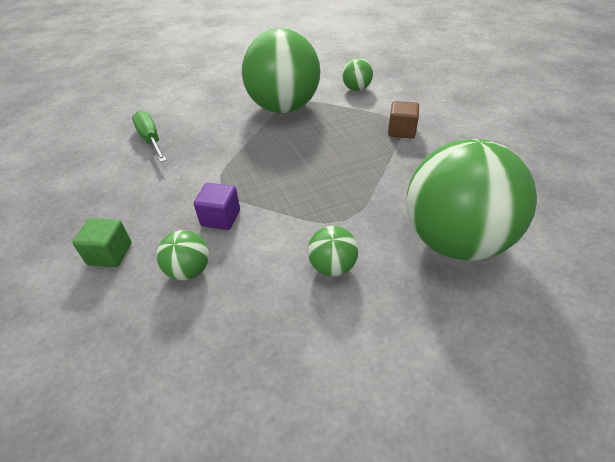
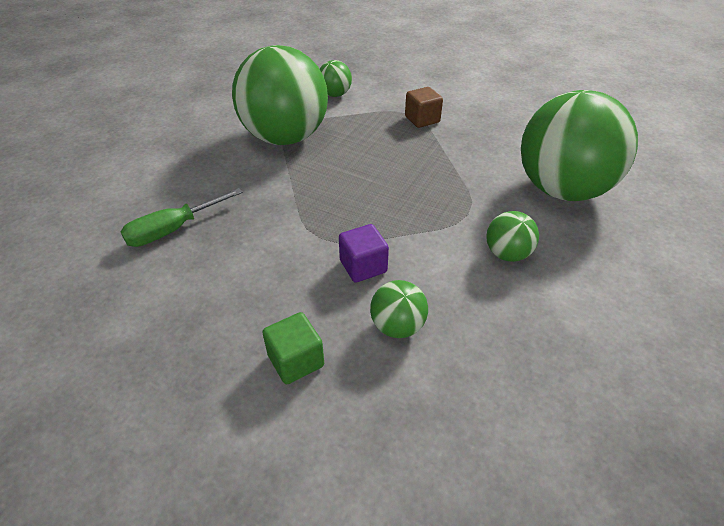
camera: 40 degrees left, 0 degrees up
green screwdriver [132,110,167,162] -> green screwdriver turned 60 degrees counterclockwise [120,188,243,247]

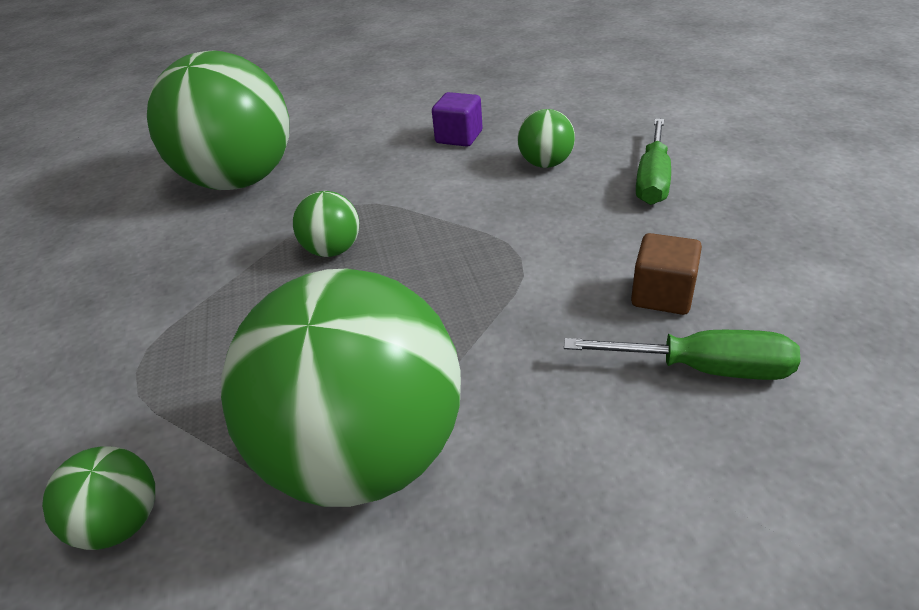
camera: 130 degrees left, 5 degrees down
green cube [262,312,324,384] -> green screwdriver [636,119,671,205]
purple cube [339,224,389,283] -> purple cube moved to [432,92,482,147]
brown cube [405,87,443,128] -> brown cube moved to [631,233,702,315]
green ball [486,211,539,262] -> green ball moved to [293,191,359,257]

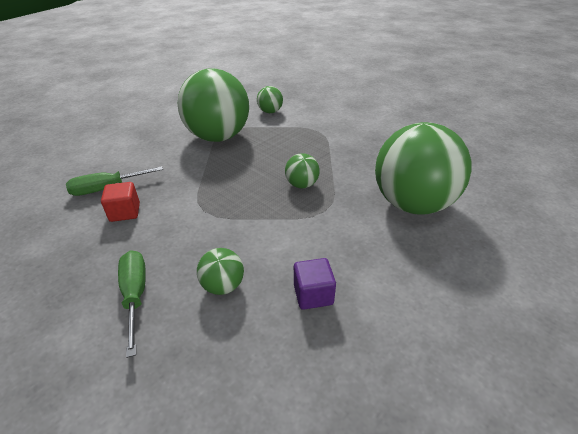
camera: 145 degrees right, 0 degrees up
brown cube [631,233,702,315] -> red cube [101,182,140,222]

